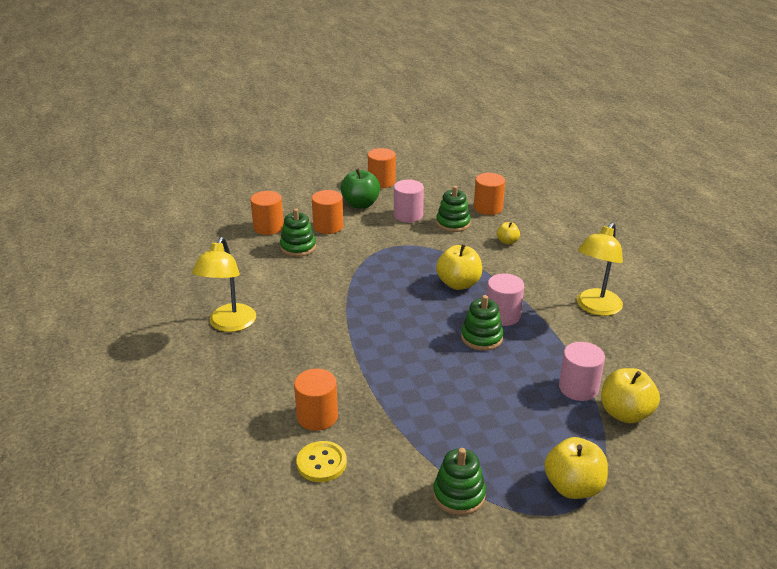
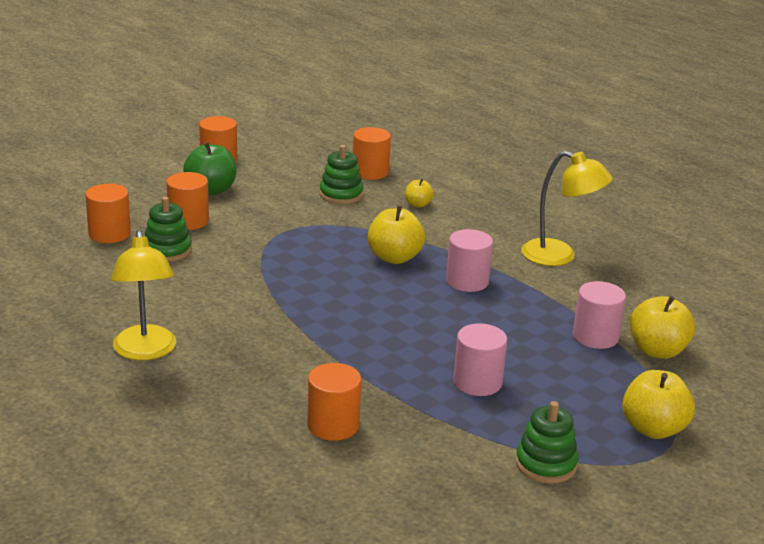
camera: 25 degrees left, 5 degrees down
yellow button [297,441,347,482] -> none
pink cylinder [394,180,424,223] -> pink cylinder moved to [453,323,507,396]
green stacking toy [461,295,504,351] -> none
yellow lamp [577,222,623,316] -> yellow lamp turned 75 degrees counterclockwise [521,151,613,266]

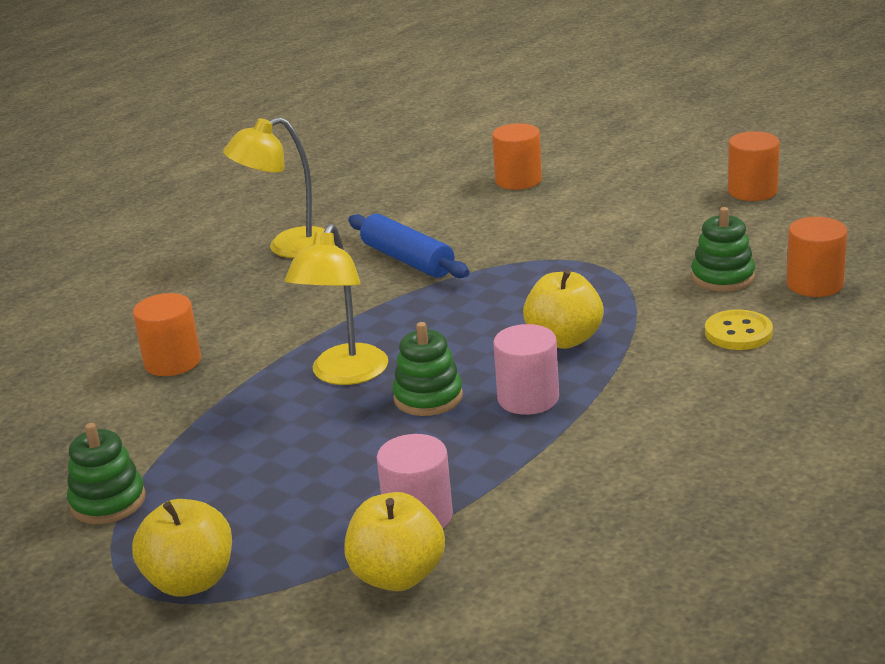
camera: 85 degrees right, 0 degrees up
green stacking toy [145,197,192,262] -> green stacking toy moved to [393,322,463,416]
orange cylinder [167,172,209,230] -> none
green apple [183,142,236,195] -> none
yellow apple [405,179,434,208] -> yellow button [705,309,773,350]
pink cylinder [453,323,507,396] -> none
yellow lamp [521,151,613,266] -> yellow lamp moved to [284,224,388,385]
none -> blue rolling pin [348,214,470,278]

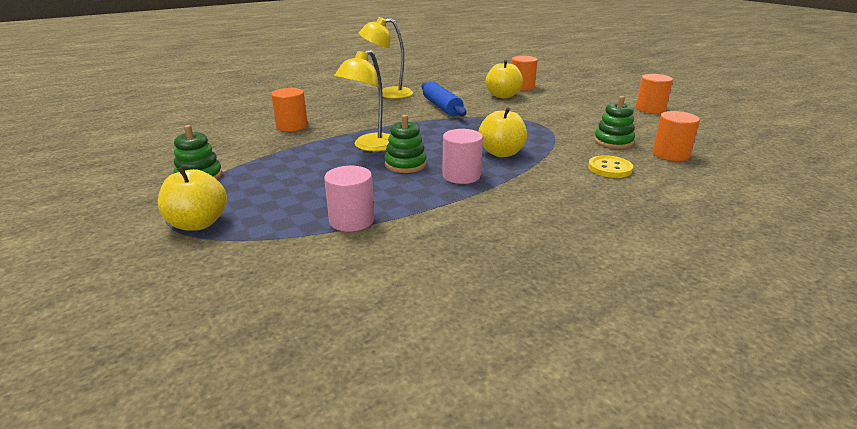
camera: 15 degrees right, 0 degrees up
yellow apple [344,492,445,591] -> yellow apple moved to [486,60,523,98]

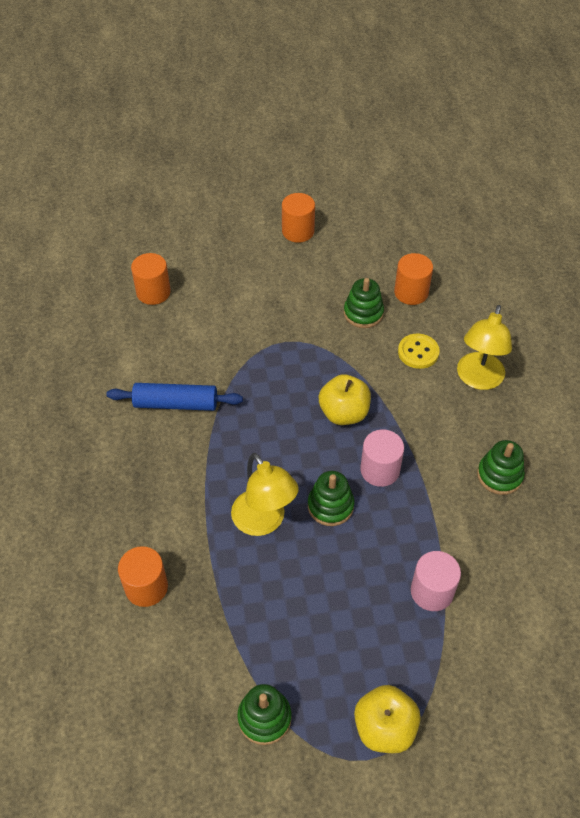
camera: 65 degrees left, 25 degrees up
yellow lamp [359,17,413,99] -> yellow lamp moved to [457,305,512,390]
yellow apple [486,60,523,98] -> none
none -> green stacking toy [477,440,525,495]

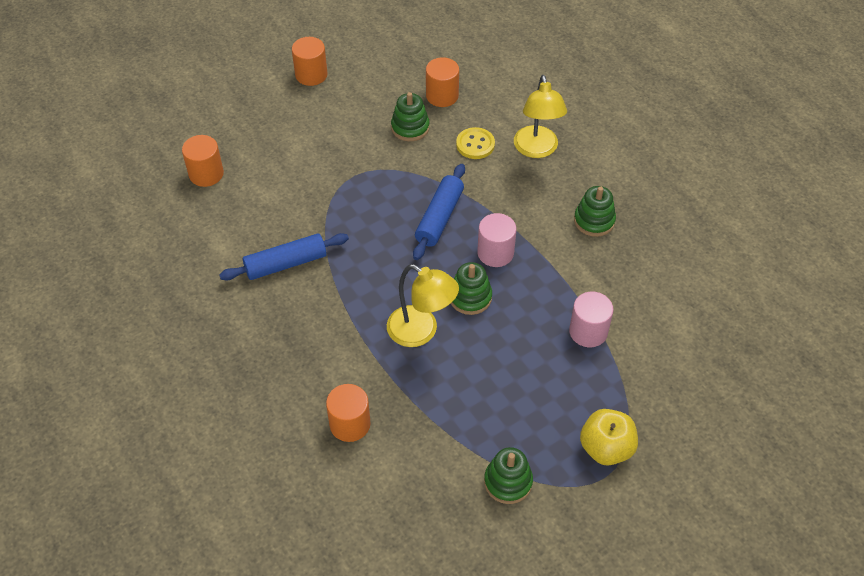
camera: 25 degrees left, 0 degrees up
yellow apple [319,374,371,425] -> blue rolling pin [413,164,465,260]

